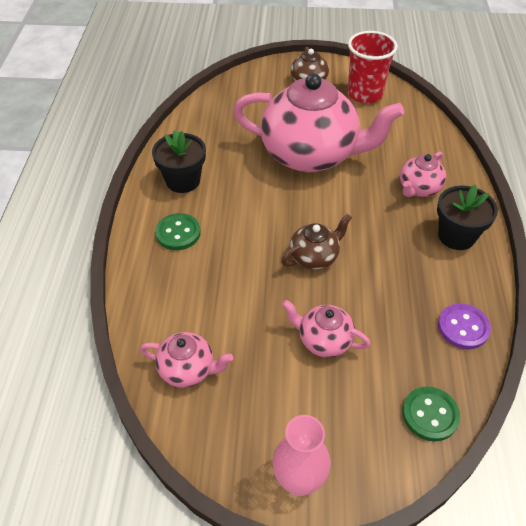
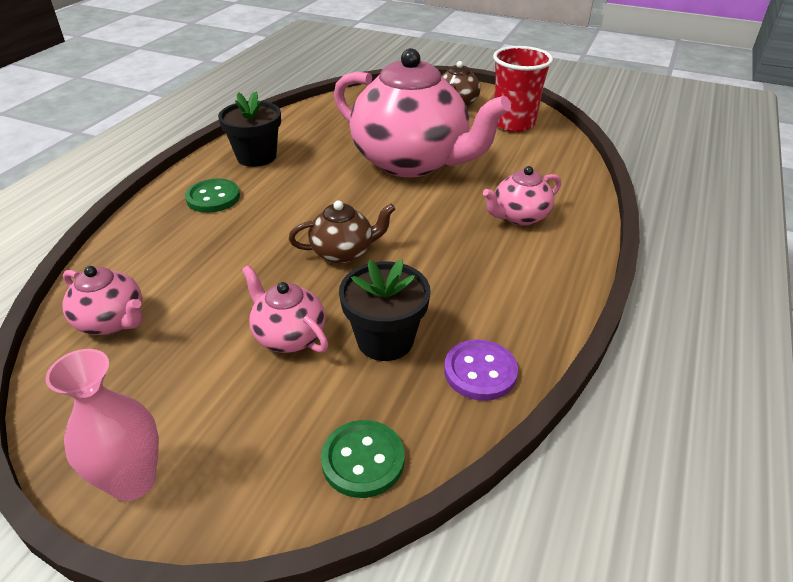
camera: 20 degrees right, 10 degrees down
black flower pot [437,184,498,250] -> black flower pot moved to [339,259,431,361]

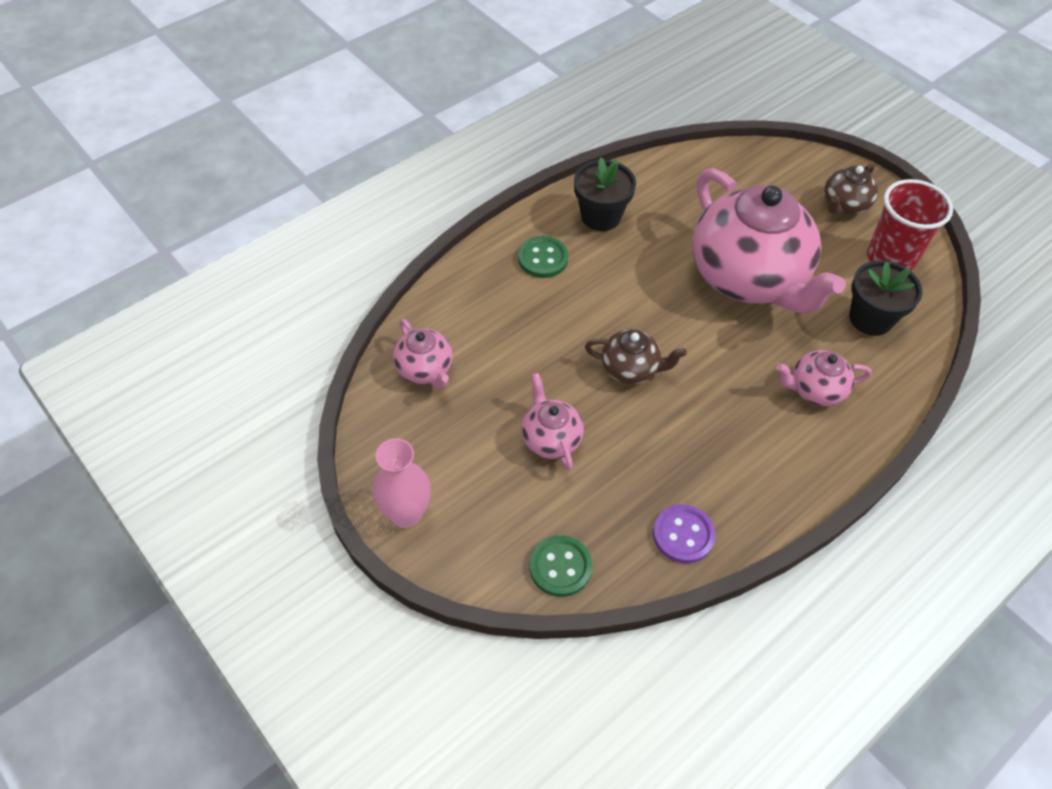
camera: 25 degrees right, 15 degrees up
black flower pot [339,259,431,361] -> black flower pot moved to [849,260,923,336]

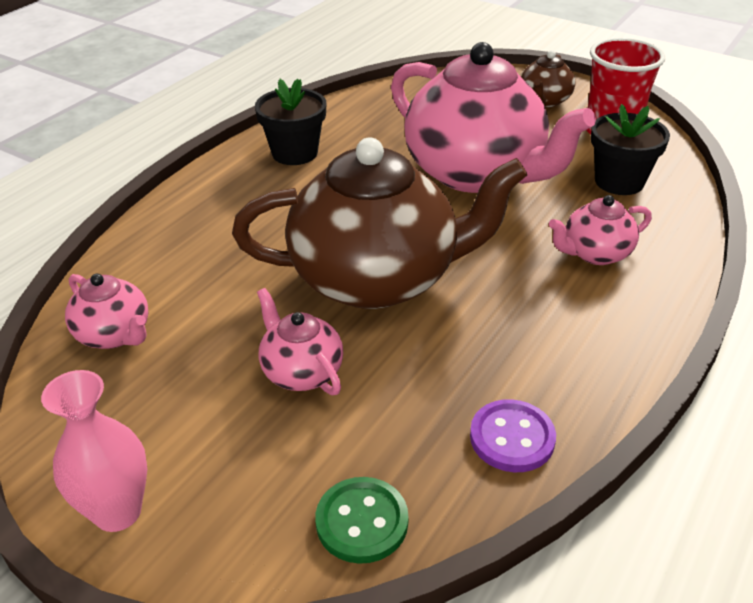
camera: 15 degrees left, 15 degrees down
green button [518,236,568,278] -> none
brown teapot [585,329,687,384] -> brown teapot [232,137,527,309], size x2.24

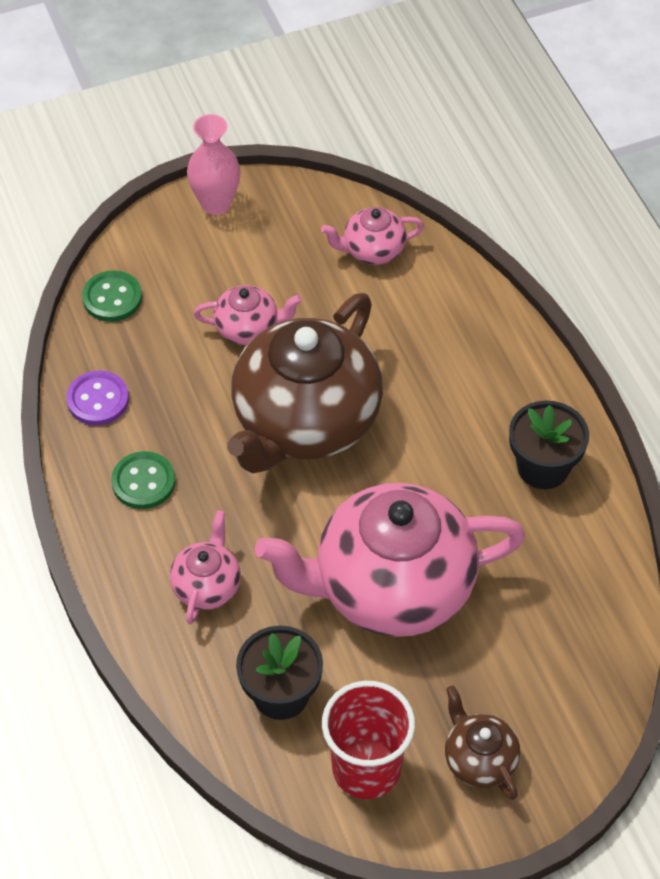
camera: 125 degrees right, 15 degrees up
none -> green button [111,451,175,509]

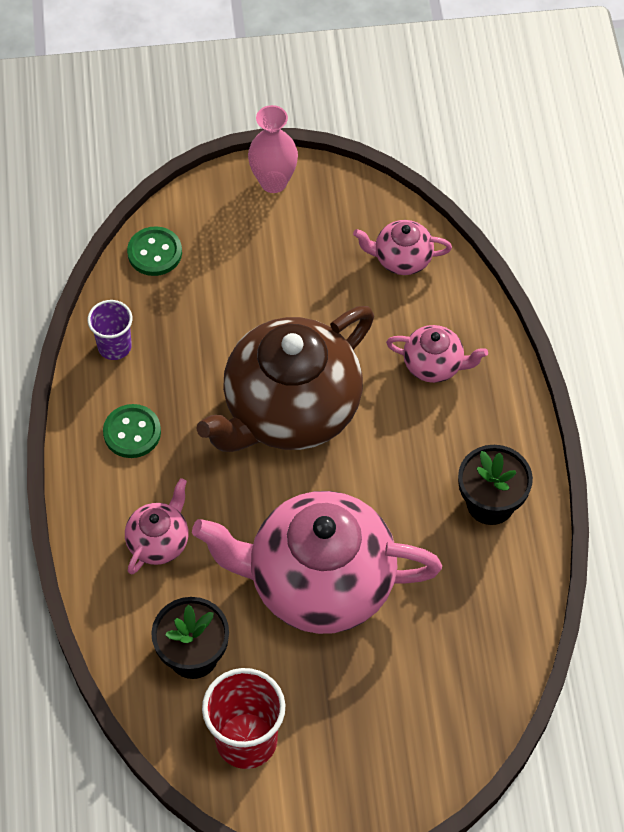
camera: 15 degrees right, 5 degrees up
purple button [67,371,129,425] -> purple cup [87,300,132,360]
pink teapot [193,285,302,345] -> pink teapot moved to [386,325,488,383]
brown teapot [445,685,520,800] -> none

